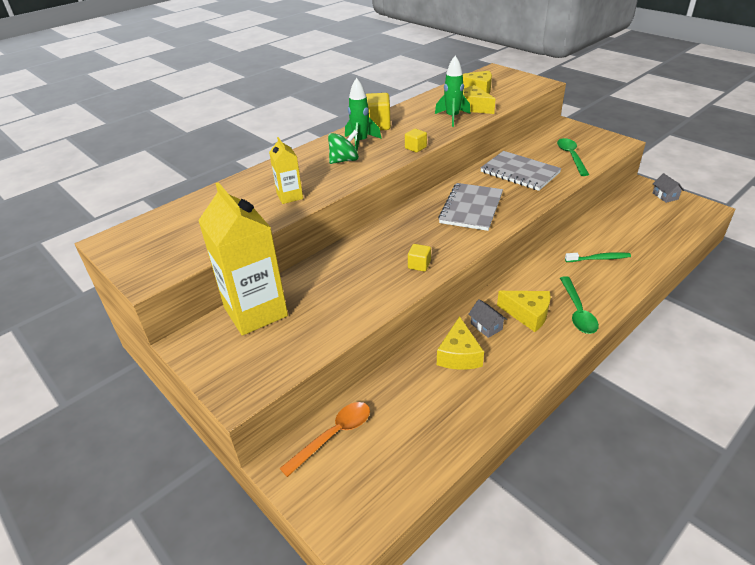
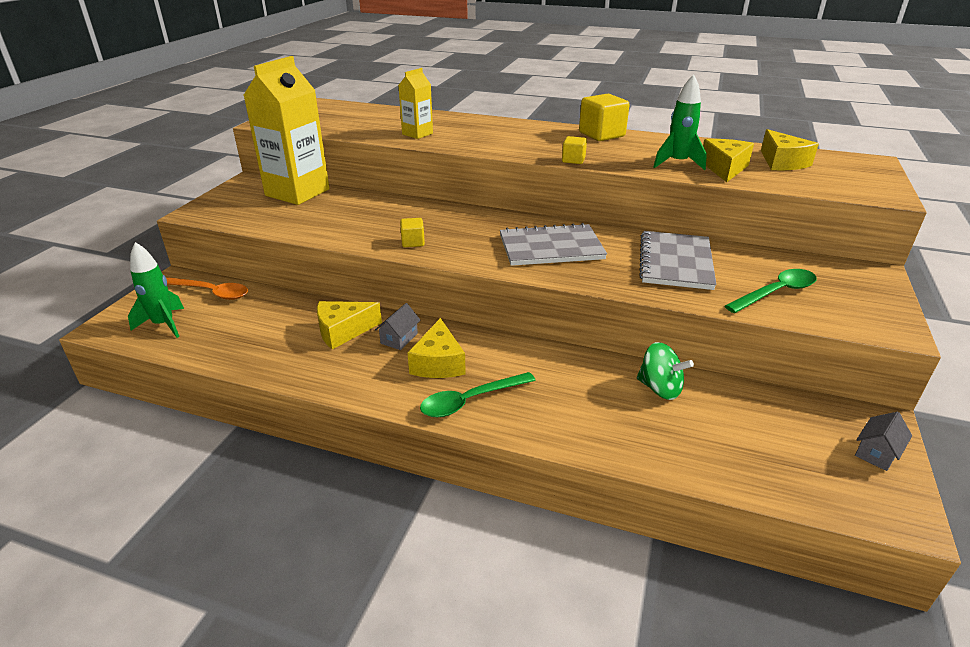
camera: 60 degrees right, 5 degrees down
green spinning top [328,130,359,164] -> green spinning top moved to [637,342,694,400]
green rocket [345,78,381,151] -> green rocket moved to [128,242,184,338]
green toothbrush [565,252,631,262] -> none

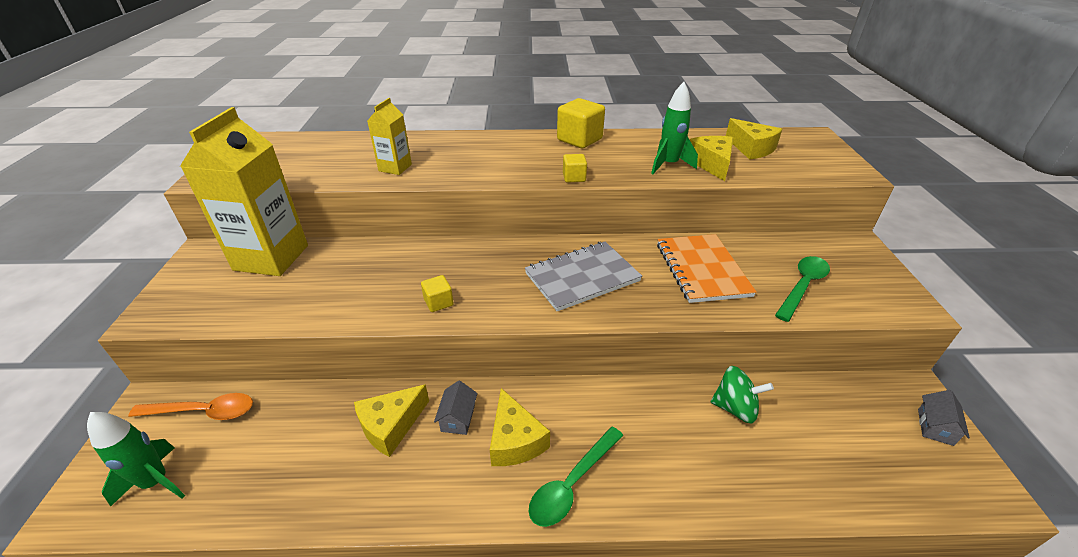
camera: 20 degrees left, 5 degrees up
grey notebook [639,231,717,290] -> orange notebook [657,234,757,303]

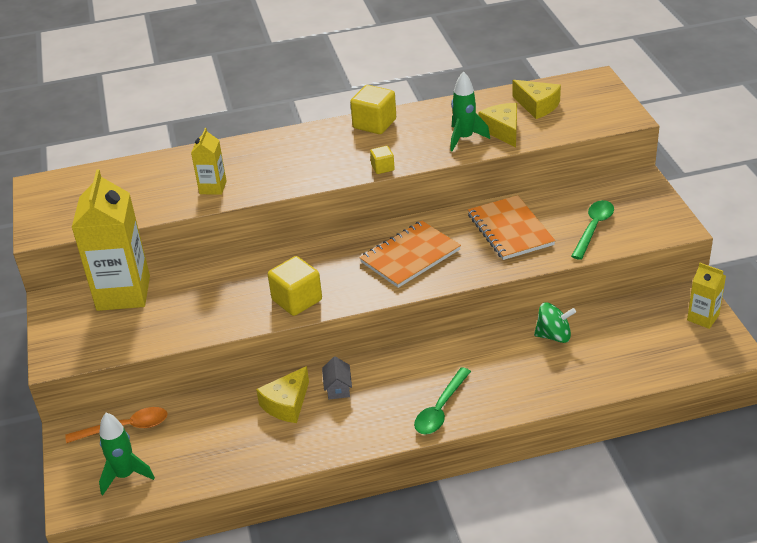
camera: 10 degrees left, 0 degrees up
yellow cube [421,275,454,312] -> yellow cube [268,256,322,316], size x1.84
yellow cheese [490,388,550,466] -> none
grey notebook [525,242,642,311] -> orange notebook [359,221,461,288]
grey house [918,390,970,446] -> yellow carton [687,263,726,329]

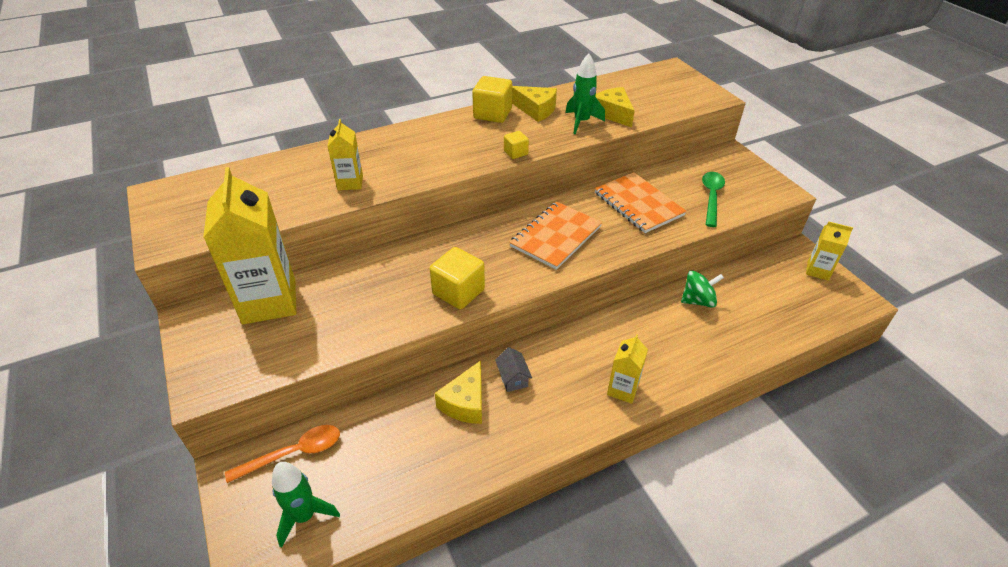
camera: 15 degrees left, 5 degrees up
green spoon [414,367,471,434] -> yellow carton [607,334,648,404]
yellow cheese [512,80,561,119] -> yellow cheese moved to [512,86,557,122]

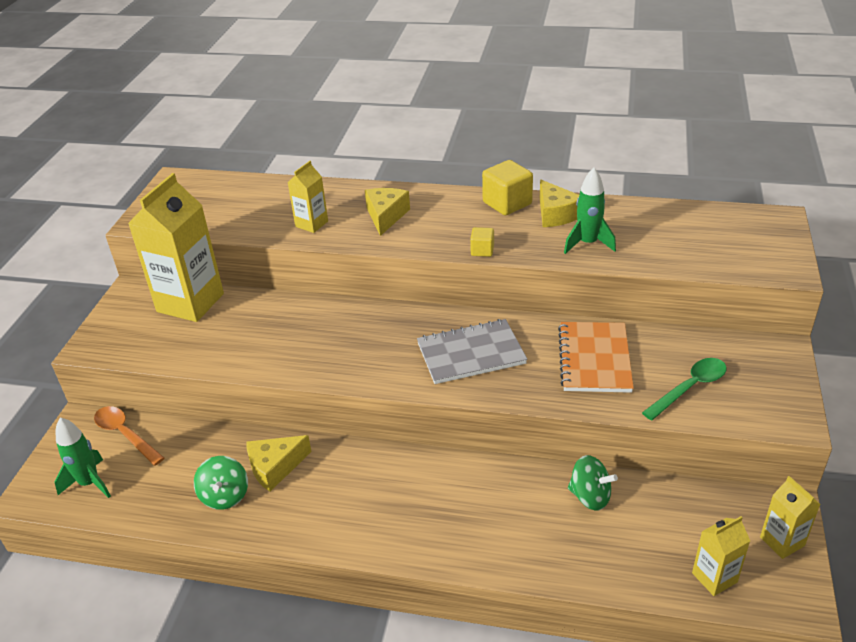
camera: 40 degrees right, 5 degrees down
orange spoon [225,425,340,483] -> orange spoon turned 150 degrees counterclockwise [94,406,164,466]
yellow cube [430,247,485,309] -> none
grey house [495,347,532,392] -> none
orange notebook [509,201,602,270] -> grey notebook [417,319,527,384]
yellow cheese [595,87,635,127] -> yellow cheese moved to [365,188,410,236]
yellow carton [607,334,648,404] -> yellow carton moved to [692,516,750,596]
none -> green spinning top [194,456,248,510]

